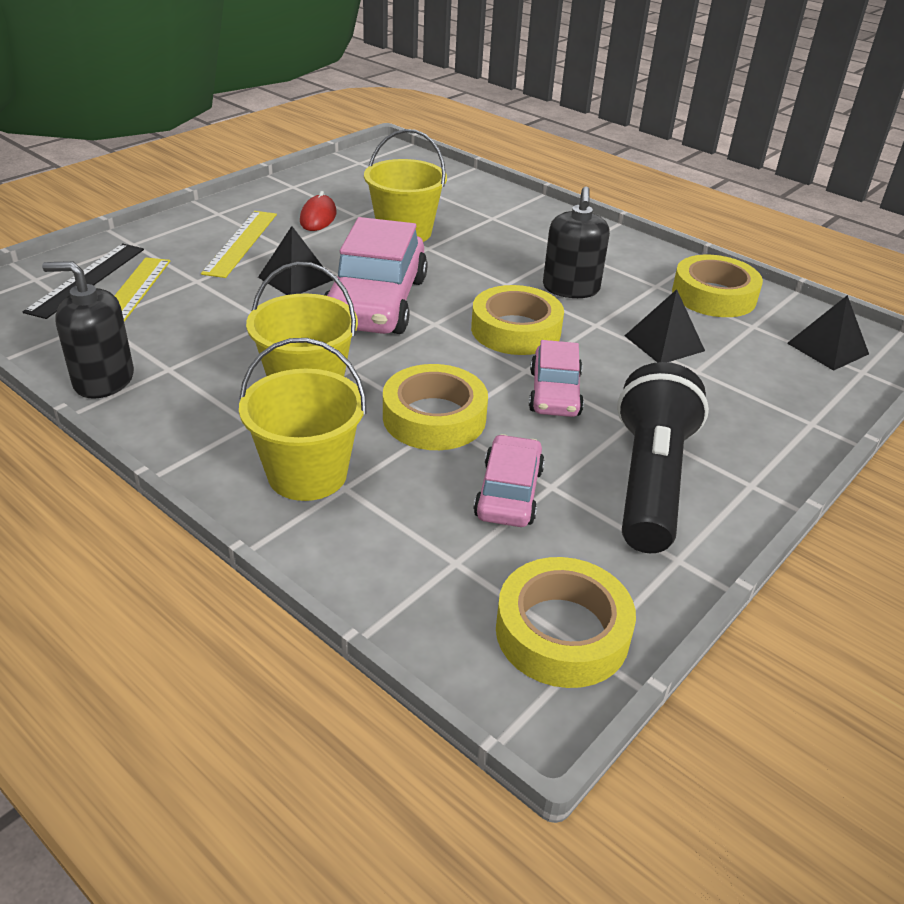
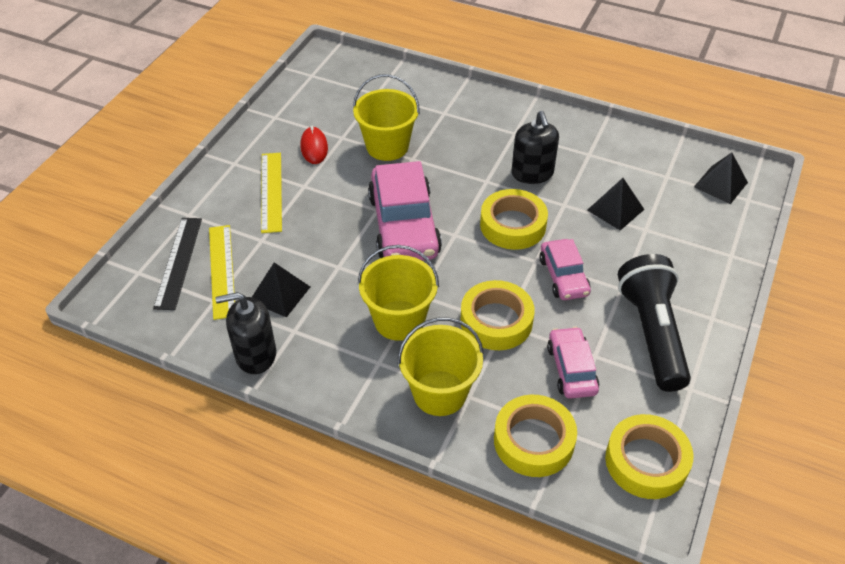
camera: 15 degrees left, 10 degrees up
black pyramid [258,226,333,295] -> black pyramid moved to [252,262,310,318]
yellow tape [672,255,763,317] -> yellow tape moved to [494,395,577,477]

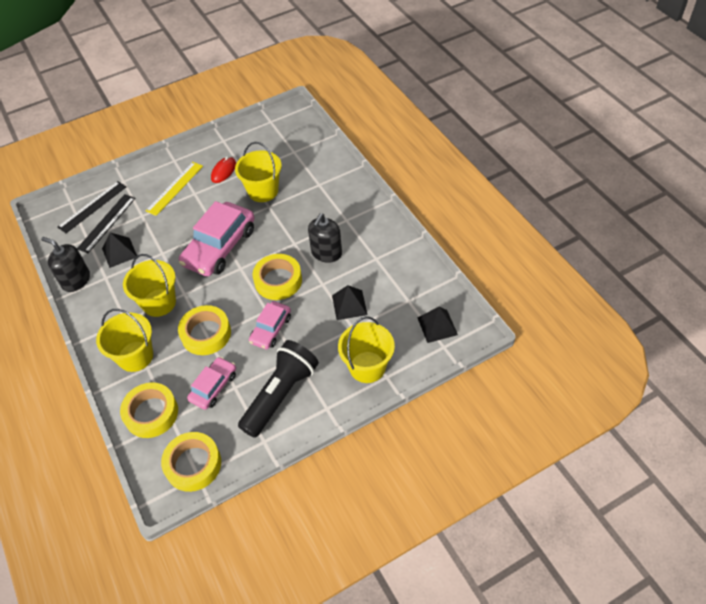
camera: 40 degrees right, 5 degrees up
yellow ruler [209,225,235,320] -> black ruler [77,194,135,253]
none -> yellow bucket [338,316,395,383]

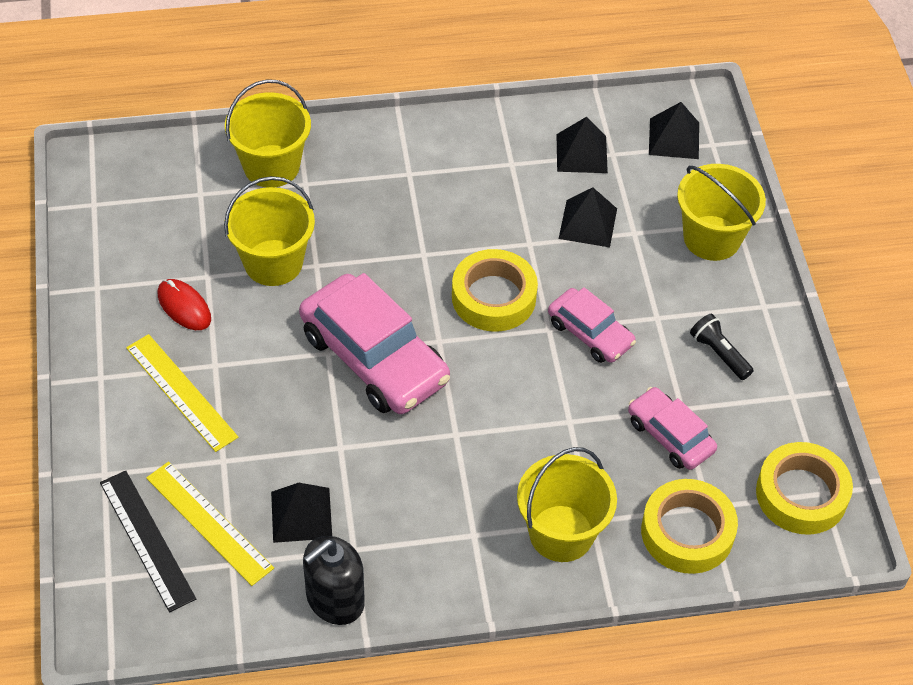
camera: 75 degrees left, 0 degrees up
black ruler [77,194,135,253] -> yellow ruler [146,461,274,586]
yellow bucket [123,254,176,317] -> yellow bucket moved to [225,79,311,188]
yellow tape [178,305,231,355] -> none
black flashlight [238,340,319,438] -> black flashlight [690,314,754,380], size x0.46
black soap dispenser [308,214,342,263] -> none
none -> black pyramid [556,117,608,173]

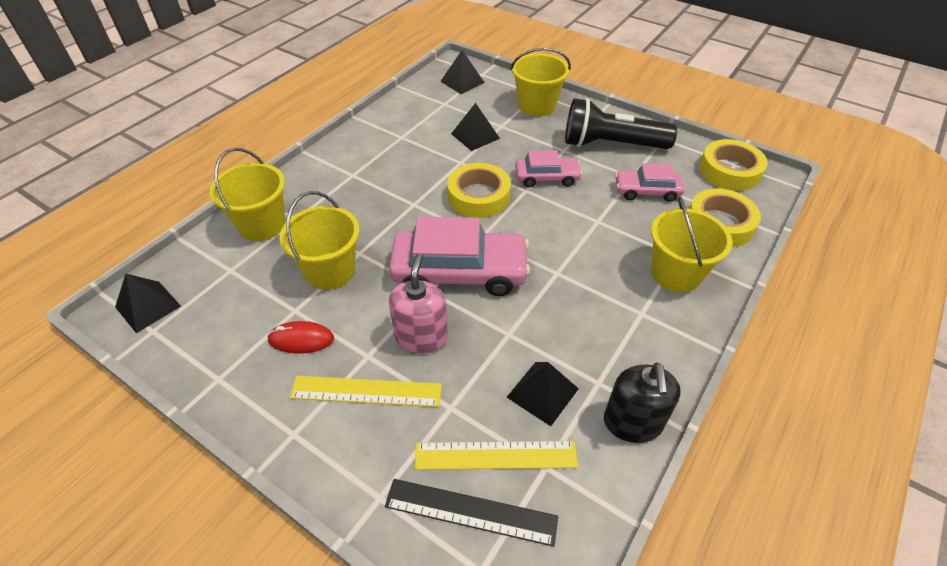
camera: 45 degrees left, 5 degrees down
black pyramid [556,117,608,173] -> black pyramid moved to [115,274,181,333]
black flashlight [690,314,754,380] -> black flashlight [565,98,677,149], size x2.20
none -> pink soap dispenser [389,253,448,354]

